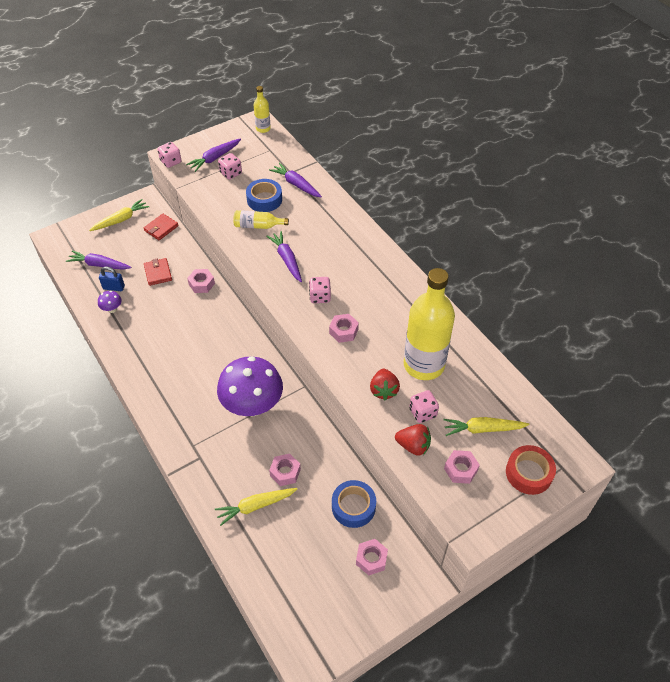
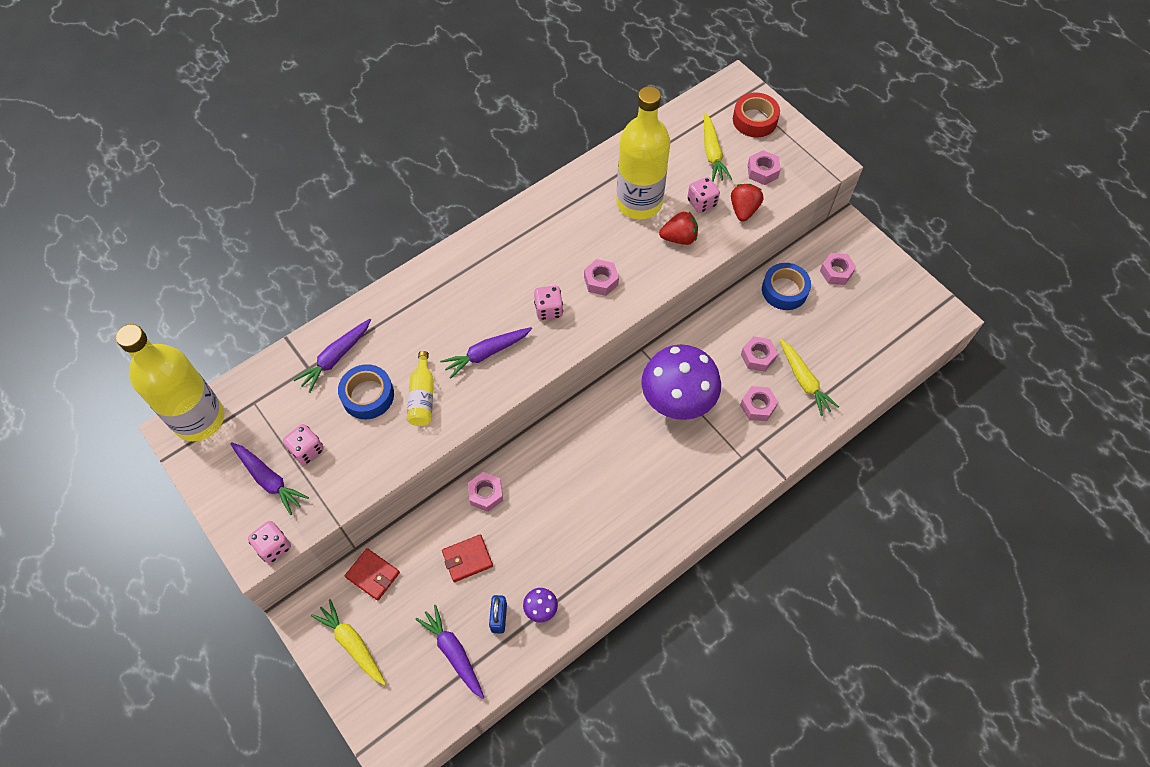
camera: 95 degrees left, 10 degrees up
purple carrot [66,250,131,270] -> purple carrot turned 135 degrees clockwise [415,605,484,699]
yellow bottle [254,86,271,133] -> yellow bottle [116,324,224,441], size x2.18
none -> pink nut [740,386,778,421]

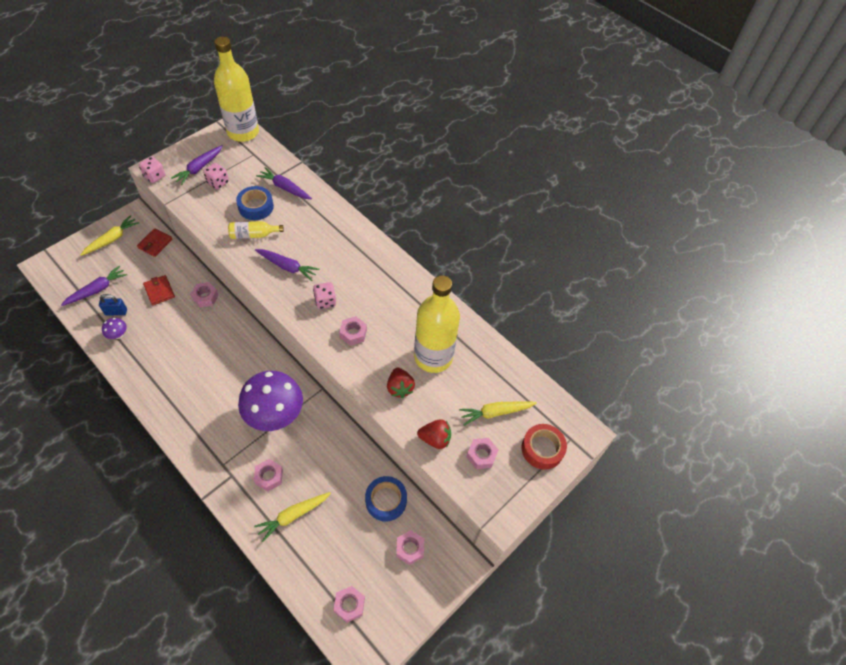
camera: 80 degrees right, 5 degrees down
purple carrot [440,327,532,379] -> purple carrot turned 150 degrees clockwise [255,249,320,281]
pink dice [687,177,720,213] -> none
pink nut [741,336,778,372] -> pink nut moved to [333,586,365,623]

